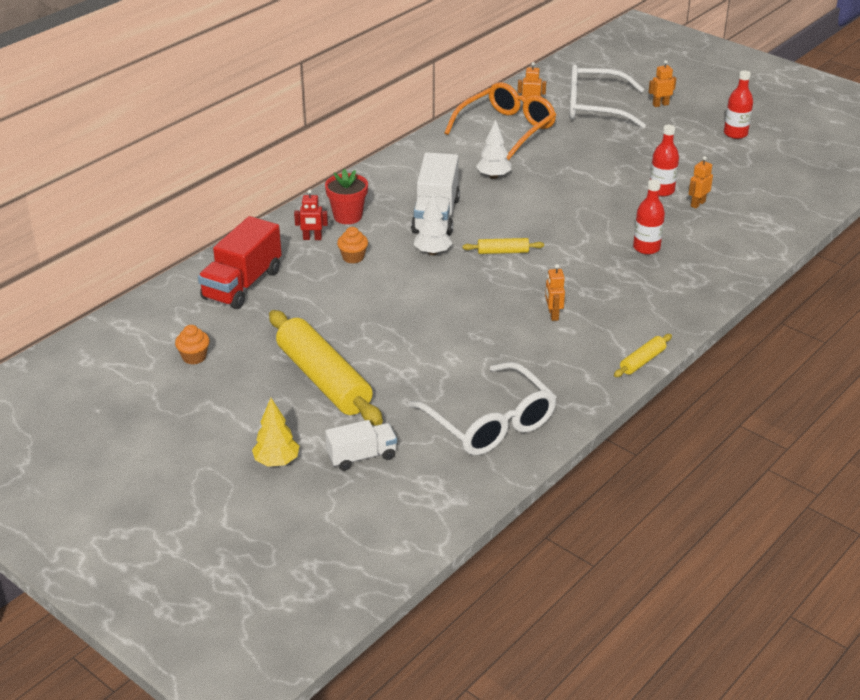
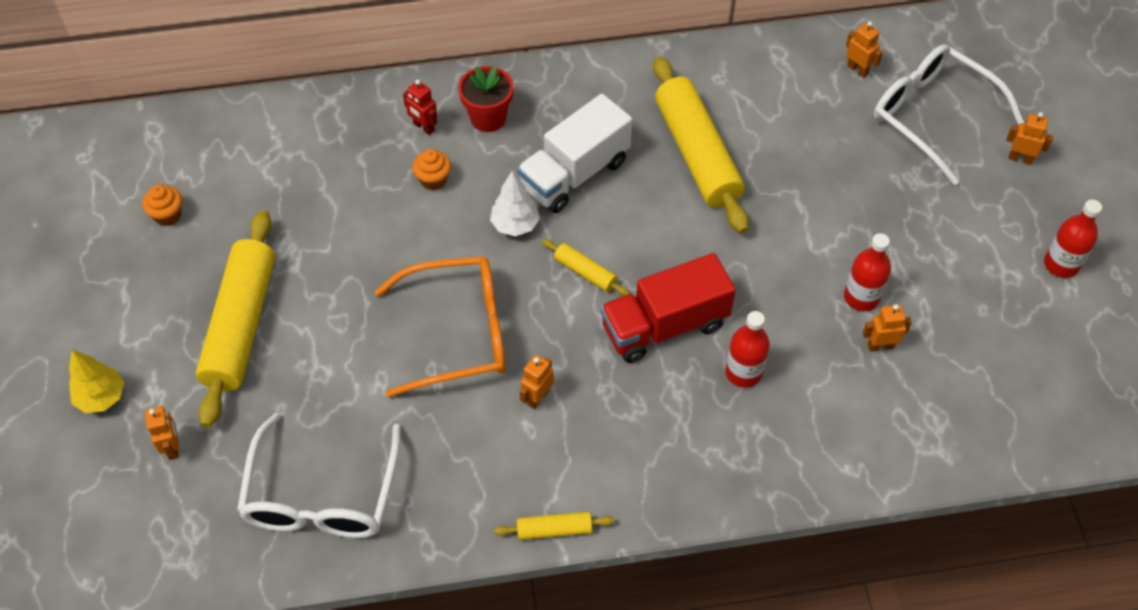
camera: 40 degrees right, 20 degrees up
red truck [198,216,282,309] -> red truck moved to [601,253,736,363]
white truck [325,420,397,471] -> orange robot [145,406,179,460]
orange glasses [444,82,556,160] -> orange glasses moved to [374,256,506,398]
white tree [476,120,511,179] -> yellow rolling pin [653,56,749,233]

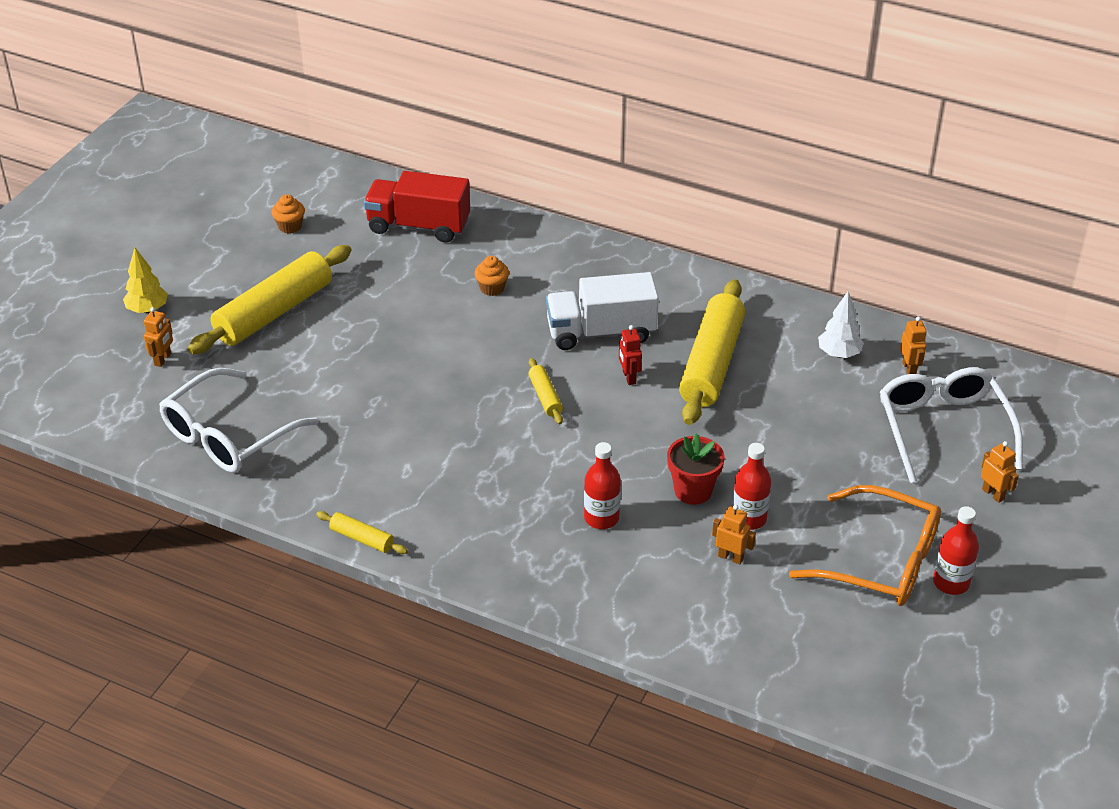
camera: 35 degrees right, 15 degrees down
orange glasses [374,256,506,398] -> orange glasses moved to [789,485,941,606]
red robot [403,80,437,135] -> red robot moved to [619,325,642,385]
red flower pot [458,66,513,132] -> red flower pot moved to [667,433,724,505]
white tree [490,171,540,236] -> white tree moved to [818,291,864,358]
orange robot [520,355,554,409] -> none
red truck [601,253,736,363] -> red truck moved to [364,171,470,243]

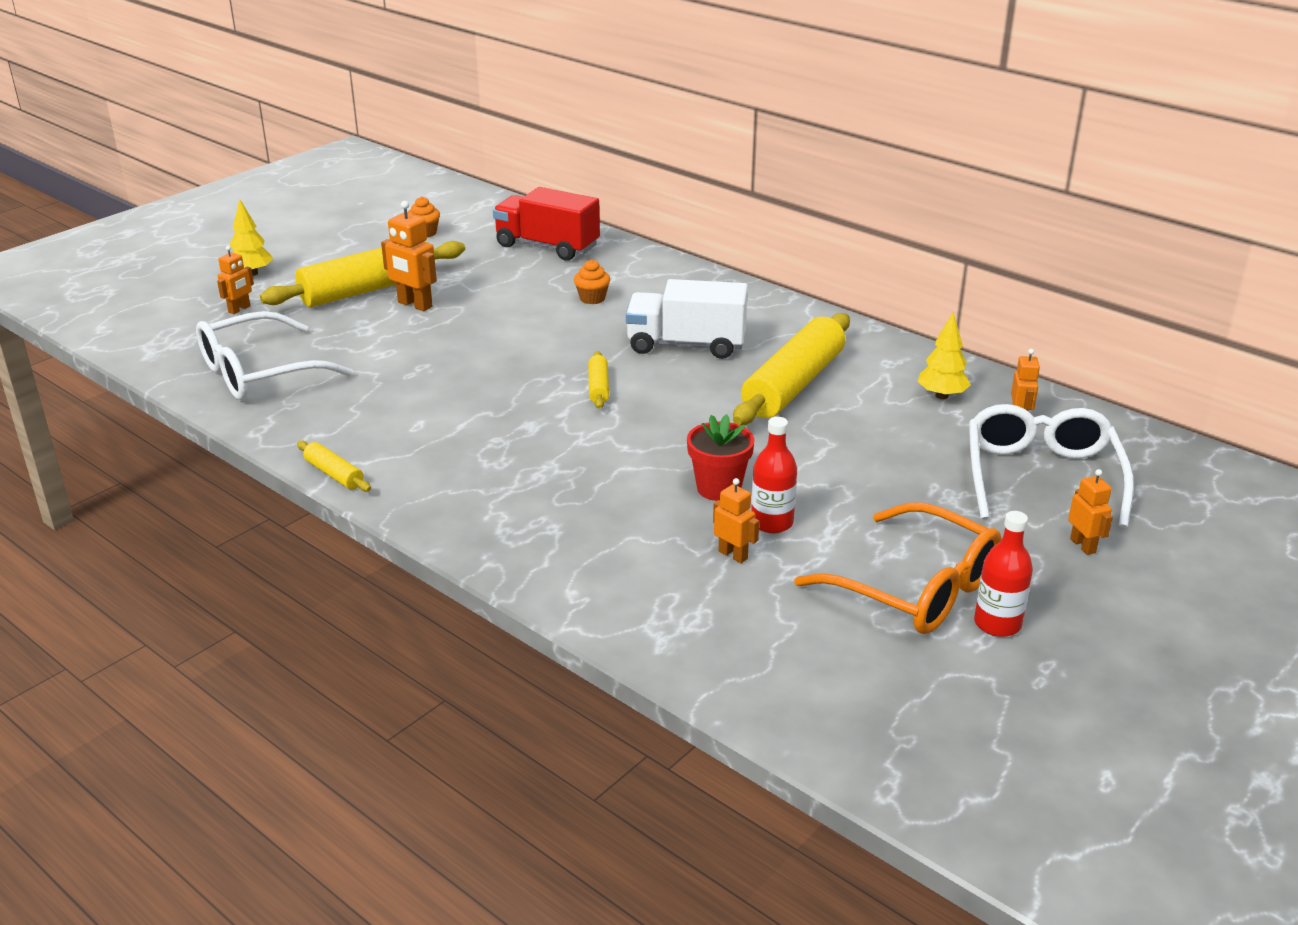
camera: 15 degrees right, 10 degrees down
red bottle [584,442,621,529] -> none
red robot [619,325,642,385] -> none
white tree [818,291,864,358] -> yellow tree [918,312,971,399]
none -> orange robot [381,201,437,311]

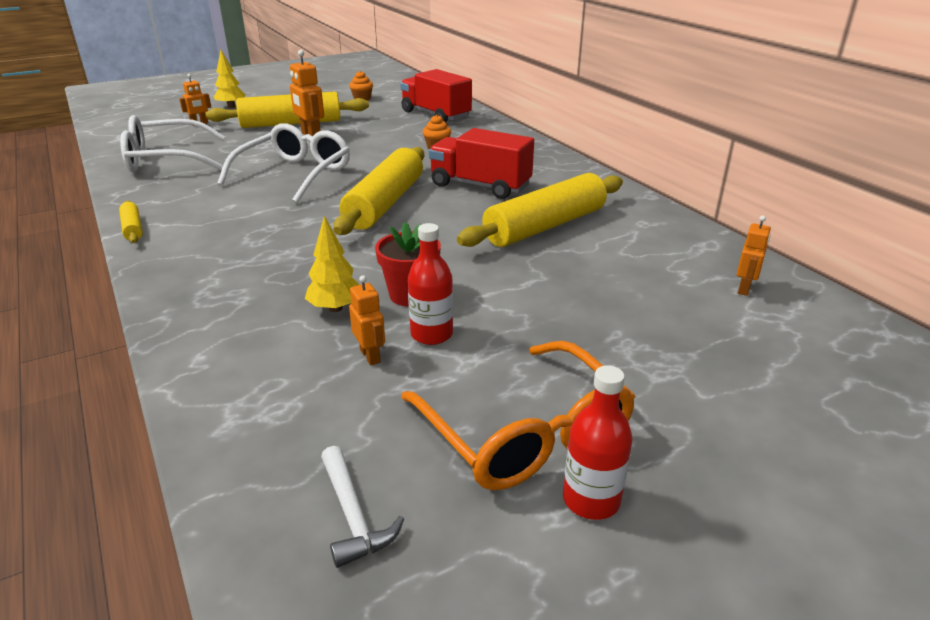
camera: 20 degrees right, 0 degrees up
yellow rolling pin [588,351,609,409] -> yellow rolling pin [333,147,424,235], size x2.26
white truck [626,279,748,359] -> red truck [429,128,534,199]
yellow tree [918,312,971,399] -> yellow tree moved to [305,216,359,312]
white glasses [969,404,1134,528] -> white glasses moved to [217,123,350,203]
orange robot [1068,469,1113,555] -> none
none -> white hammer [321,446,404,568]

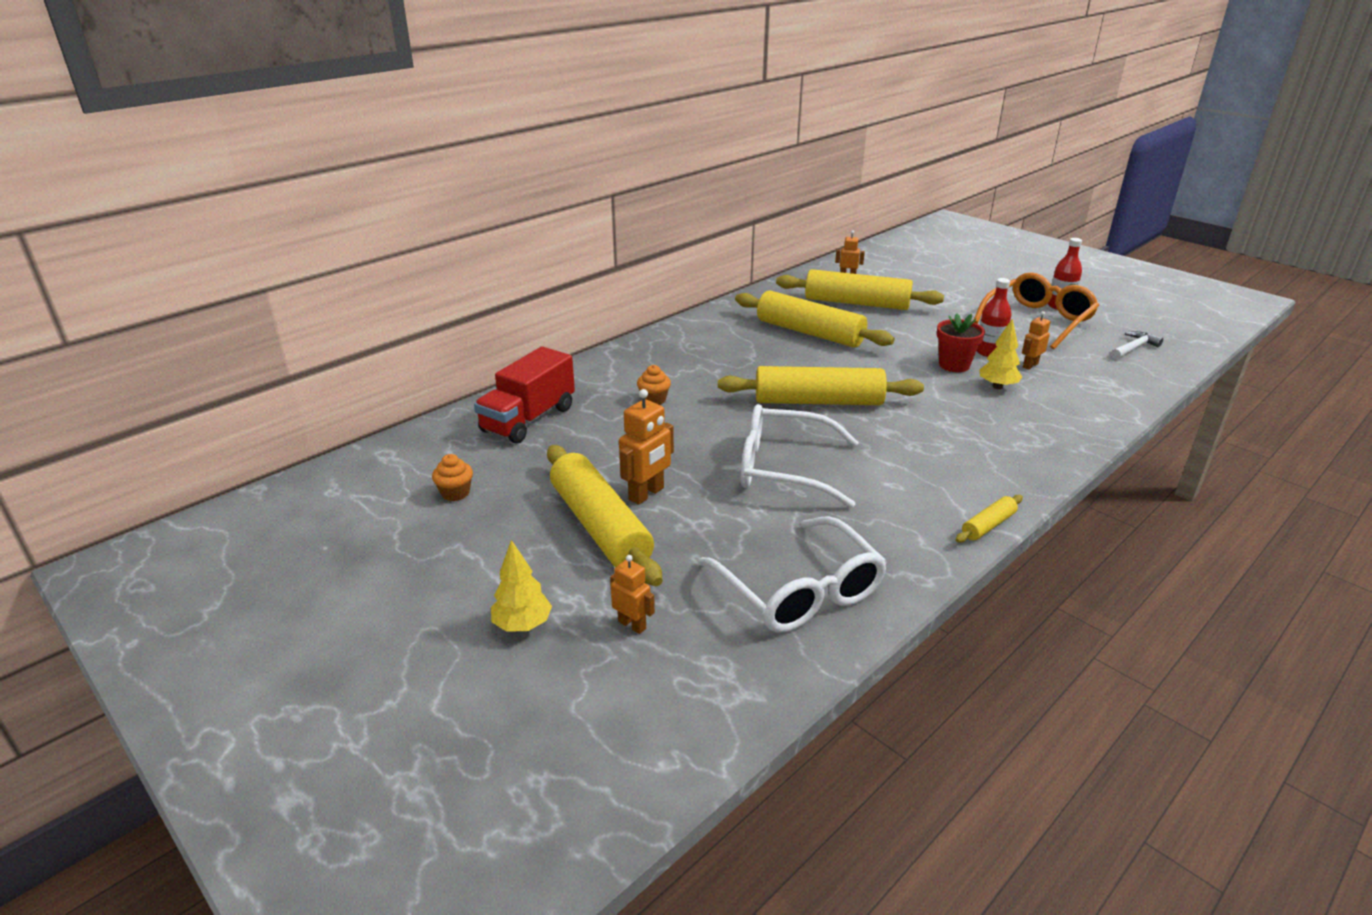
camera: 105 degrees left, 0 degrees up
red truck [429,128,534,199] -> none
none -> yellow rolling pin [776,269,944,310]

